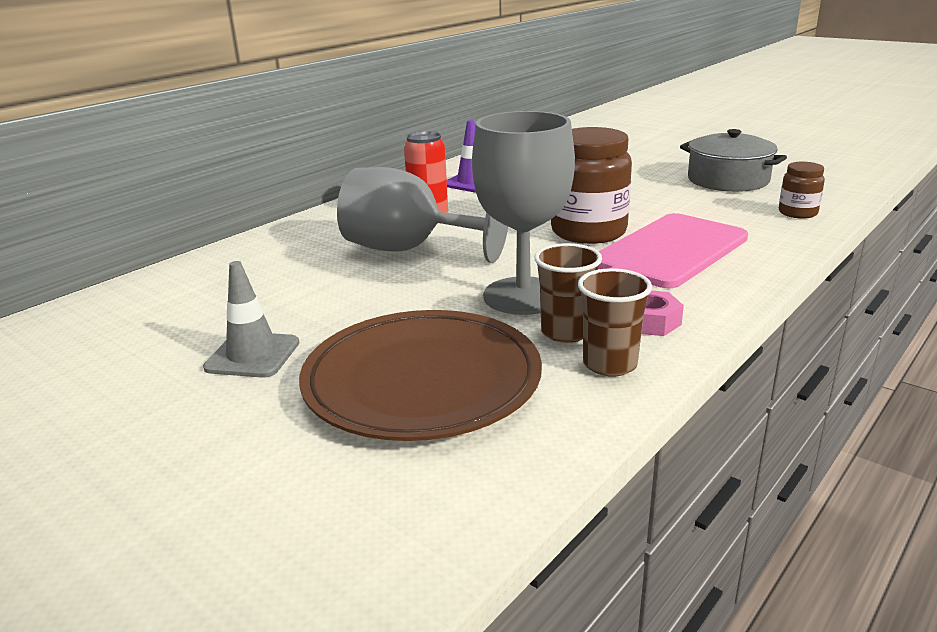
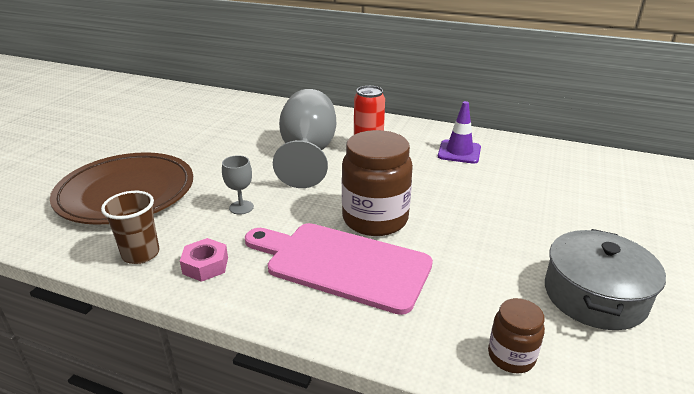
camera: 70 degrees right, 5 degrees up
grey traffic cone [203,261,299,378] -> none
grey goblet [472,111,575,315] -> grey goblet [222,155,254,215], size x0.42
brown cup [534,243,602,343] -> none

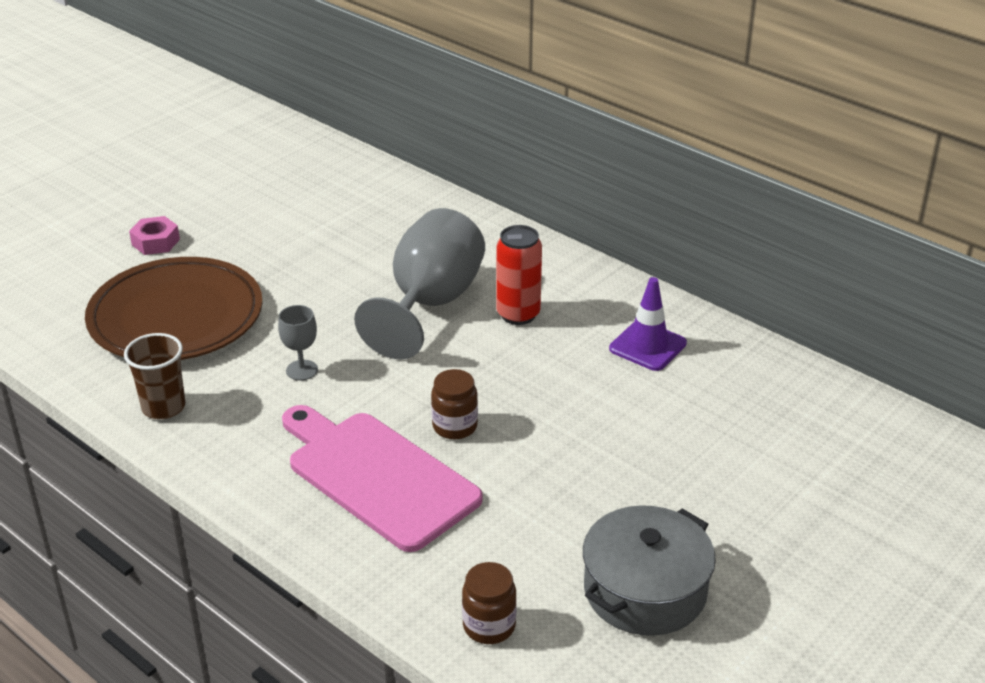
camera: 20 degrees right, 5 degrees up
pink nut [180,238,228,282] -> pink nut moved to [129,216,180,255]
brown jar [342,130,413,236] -> brown jar [431,369,478,439], size x0.51

